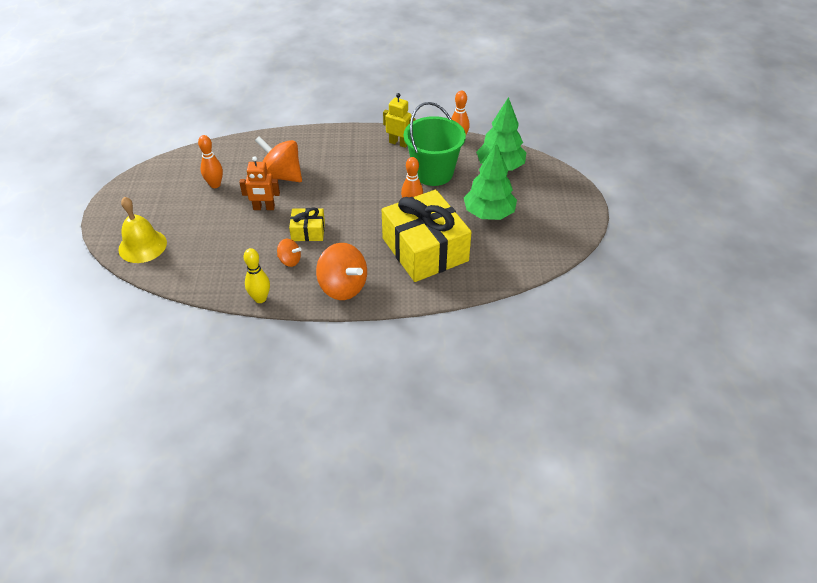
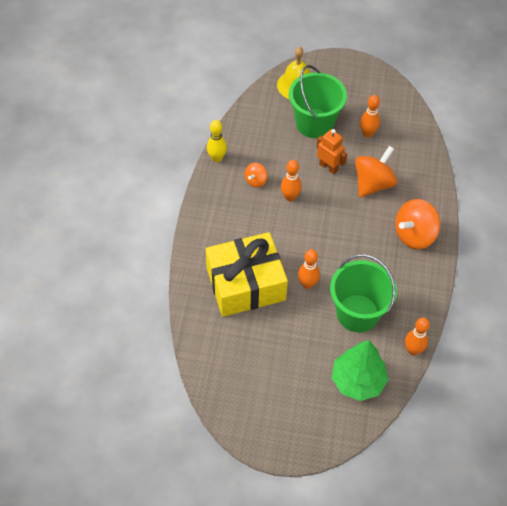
camera: 100 degrees right, 10 degrees up
orange robot [239,156,280,210] -> orange robot turned 120 degrees clockwise [317,129,347,174]
yellow gift [289,207,325,241] -> orange bowling pin [281,160,302,201]
orange spinning top [316,243,367,300] -> orange spinning top moved to [395,199,440,249]
yellow robot [383,93,416,148] -> none
green tree [464,144,517,220] -> none
none -> green bucket [289,65,347,138]

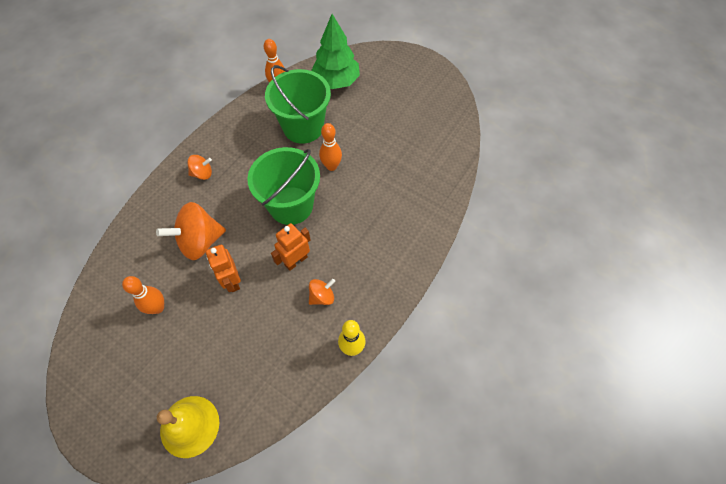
camera: 155 degrees left, 5 degrees up
yellow gift [206,232,288,317] -> none
orange bowling pin [281,160,302,201] -> orange robot [271,223,311,271]
green bucket [289,65,347,138] -> green bucket moved to [247,147,320,225]
orange spinning top [395,199,440,249] -> orange spinning top [187,155,212,180], size x0.52

